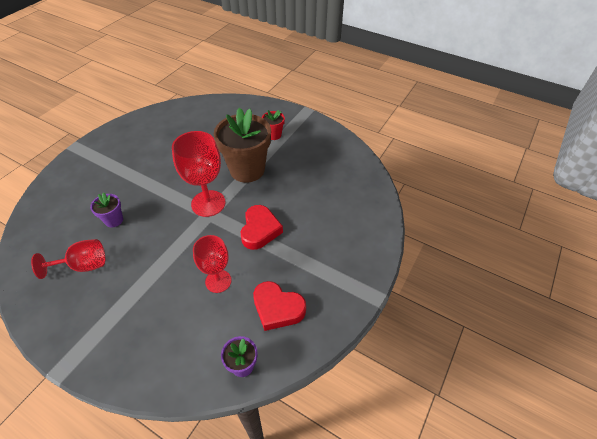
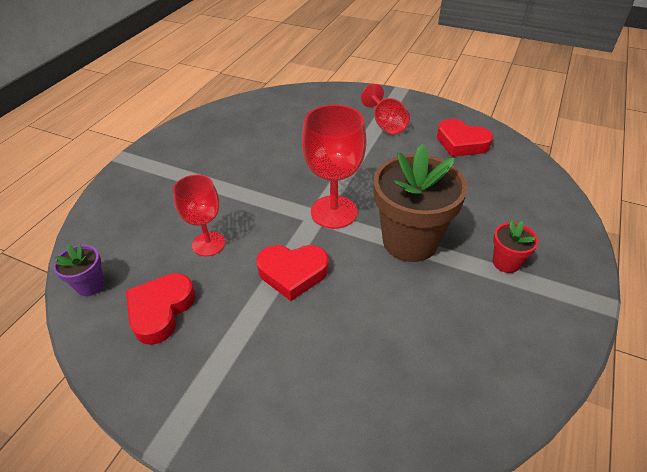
camera: 85 degrees right, 5 degrees down
red goblet [31,239,105,279] -> red goblet moved to [361,84,410,135]
purple flower pot [90,192,123,227] -> none
none -> red heart [437,119,493,157]

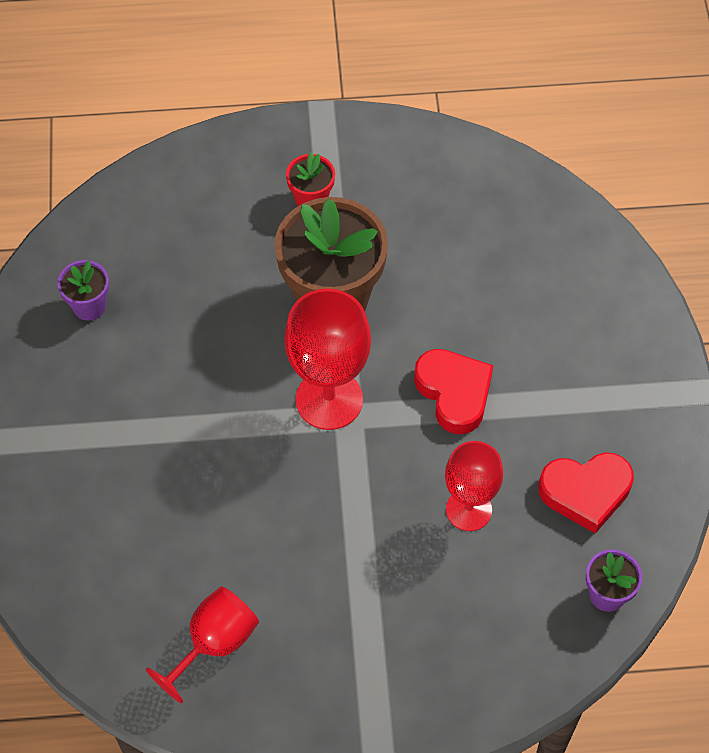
camera: 120 degrees left, 15 degrees up
red goblet [361,84,410,135] -> red goblet moved to [146,586,259,703]
red heart [437,119,493,157] -> purple flower pot [57,260,109,321]

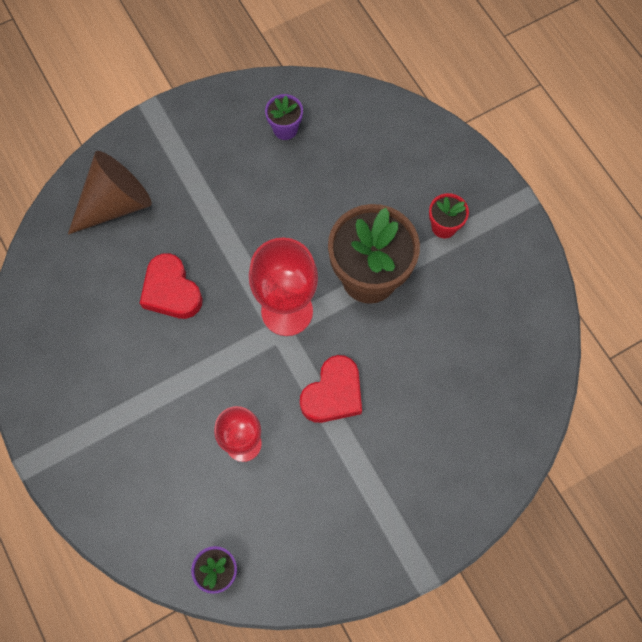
camera: 65 degrees right, 10 degrees up
red goblet [146,586,259,703] -> none
red heart [539,452,634,534] -> red heart moved to [140,253,203,319]
none -> brown cone [68,151,152,235]

